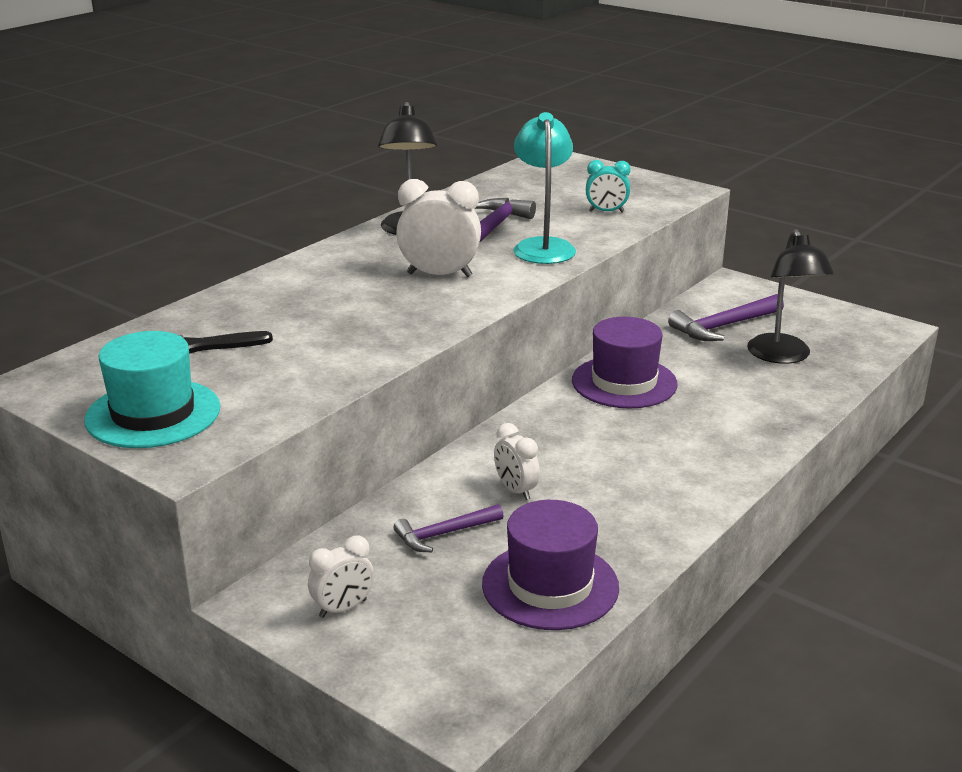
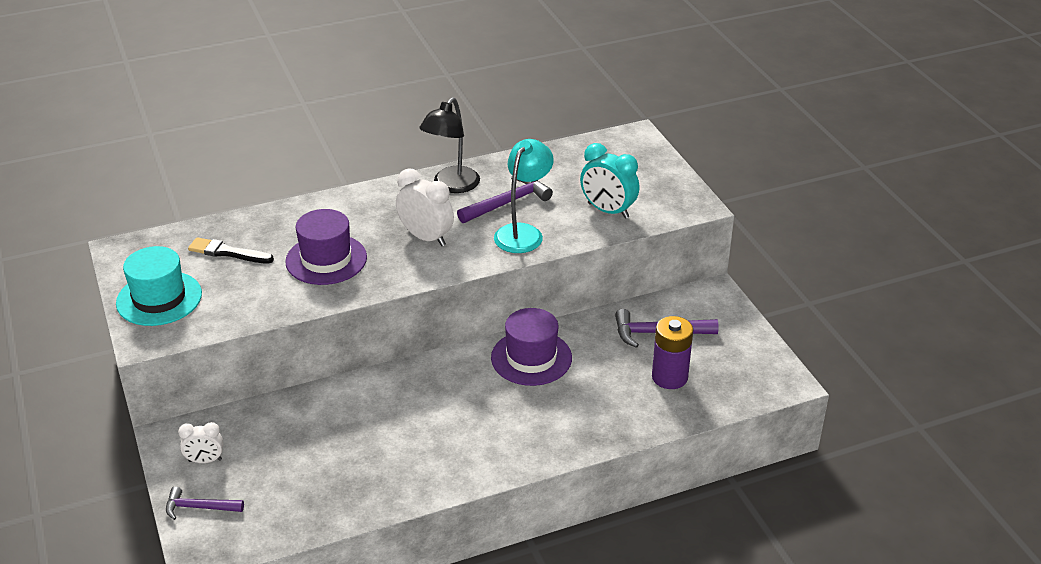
camera: 30 degrees right, 10 degrees up
purple hammer [394,504,504,552] -> purple hammer moved to [166,487,244,520]
purple hat [482,500,619,630] -> purple hat moved to [285,209,367,285]
white clock [494,423,540,500] -> none
turquoise clock [586,160,631,213] -> turquoise clock [580,143,640,219], size x1.65
black lamp [747,229,834,364] -> purple battery [652,316,693,389]

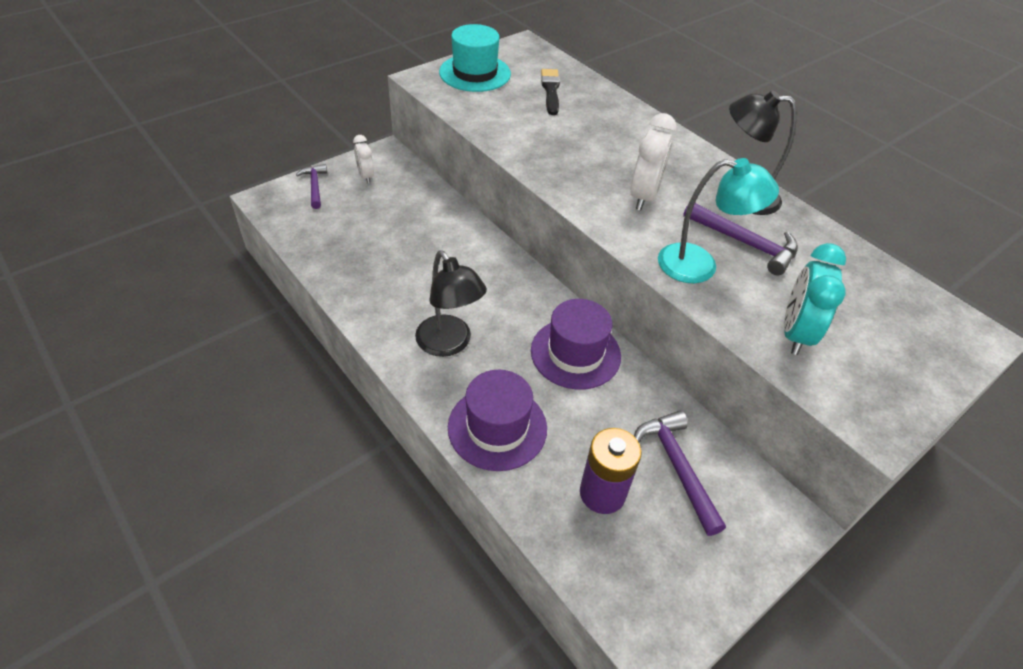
camera: 70 degrees right, 10 degrees up
purple hat [285,209,367,285] -> purple hat moved to [448,370,547,471]
none -> black lamp [415,250,487,357]

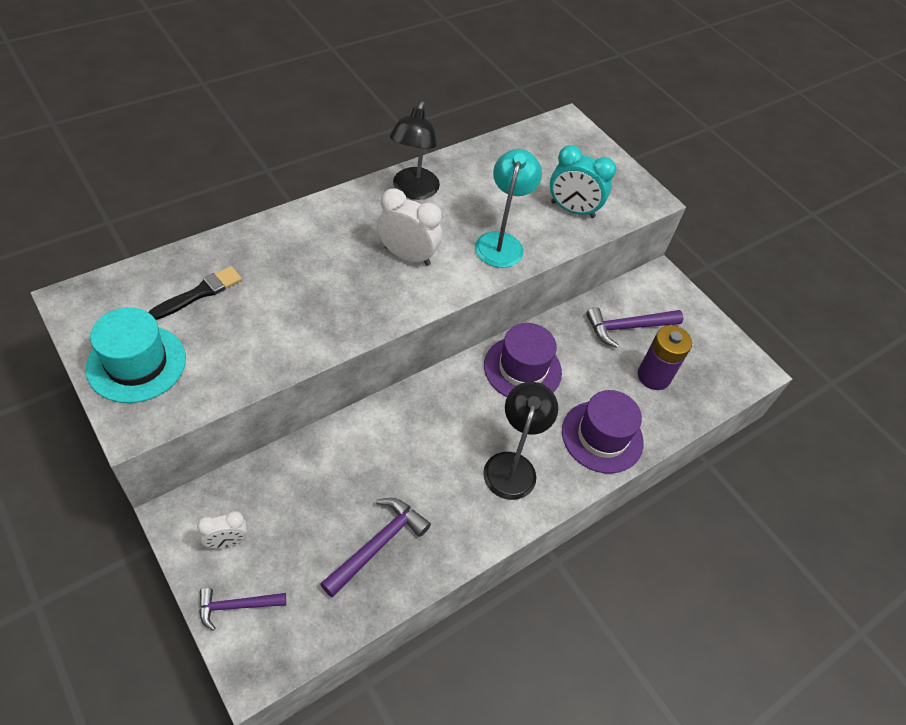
camera: 90 degrees left, 5 degrees up
black lamp [415,250,487,357] -> black lamp turned 45 degrees counterclockwise [483,382,558,500]
black brush [541,69,560,115] -> black brush turned 135 degrees clockwise [149,266,242,320]
purple hammer [683,203,798,276] -> purple hammer moved to [320,498,431,597]

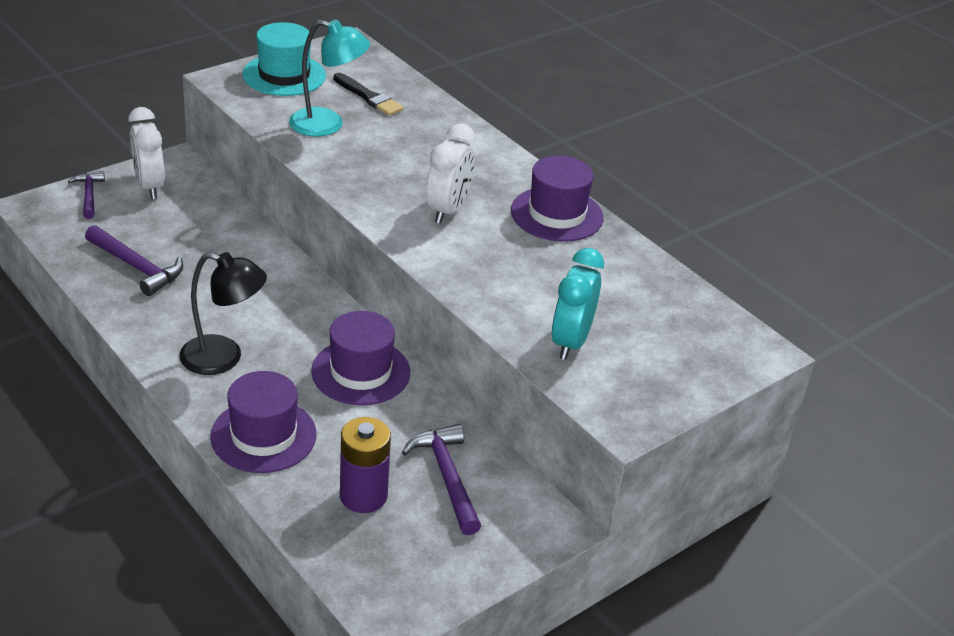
camera: 90 degrees right, 15 degrees down
white clock [197,511,248,548] -> white clock [128,107,165,199], size x1.65
black lamp [390,101,440,199] -> purple hat [511,156,604,242]
turquoise lamp [475,149,542,268] -> turquoise lamp moved to [289,20,370,137]

